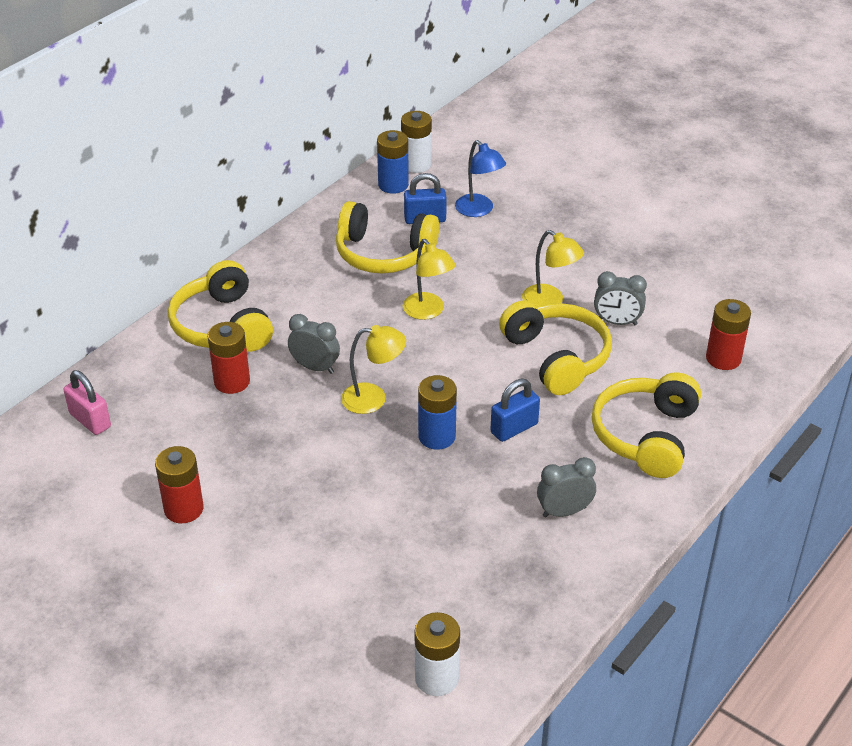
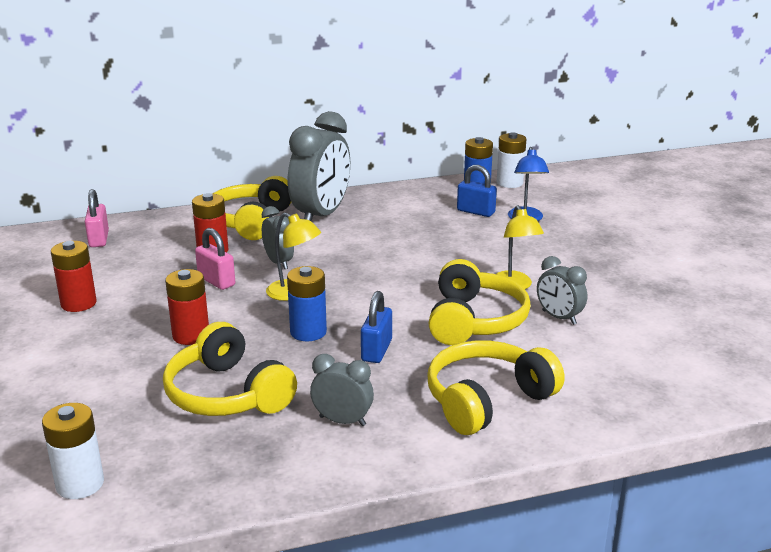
camera: 35 degrees right, 15 degrees down
yellow headphones [336,201,439,274] -> yellow headphones moved to [163,322,297,416]
yellow lamp [403,239,456,320] -> none
blue padlock [491,379,540,442] -> blue padlock turned 75 degrees counterclockwise [361,291,392,363]
red battery [706,299,751,370] -> red battery moved to [165,269,209,345]
none -> pink padlock [195,228,235,290]
none -> grey clock [288,111,350,221]

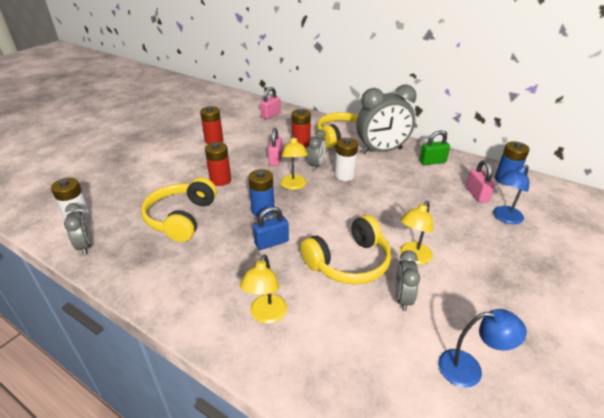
camera: 50 degrees right, 10 degrees up
grey clock [310,354,374,426] -> grey clock moved to [64,203,92,255]
yellow headphones [427,340,565,435] -> yellow lamp [240,254,287,324]
blue padlock [457,165,497,217] -> pink padlock [466,160,495,203]
white battery [497,132,526,188] -> white battery moved to [334,138,358,181]
none -> green padlock [419,130,450,165]
none -> blue lamp [438,309,527,387]

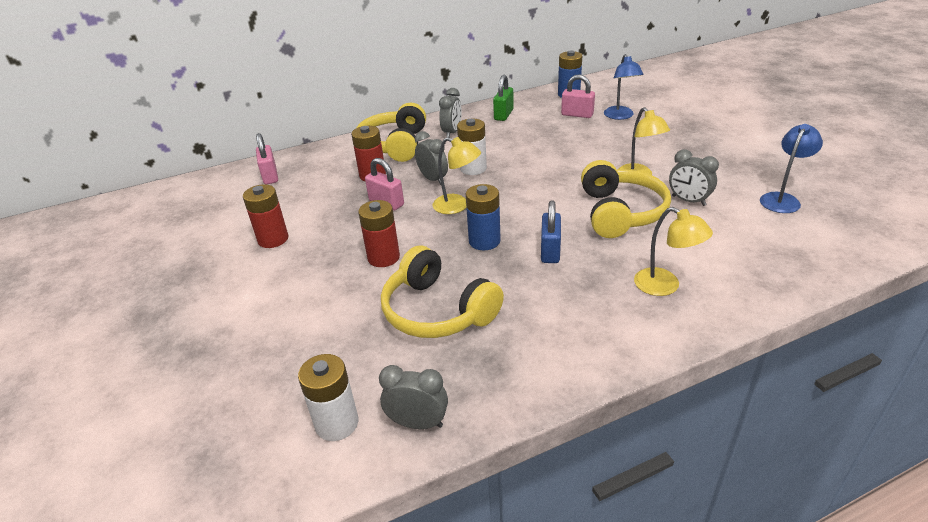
camera: 55 degrees left, 0 degrees up
grey clock [356,85,416,154] -> grey clock [439,88,462,138], size x0.50

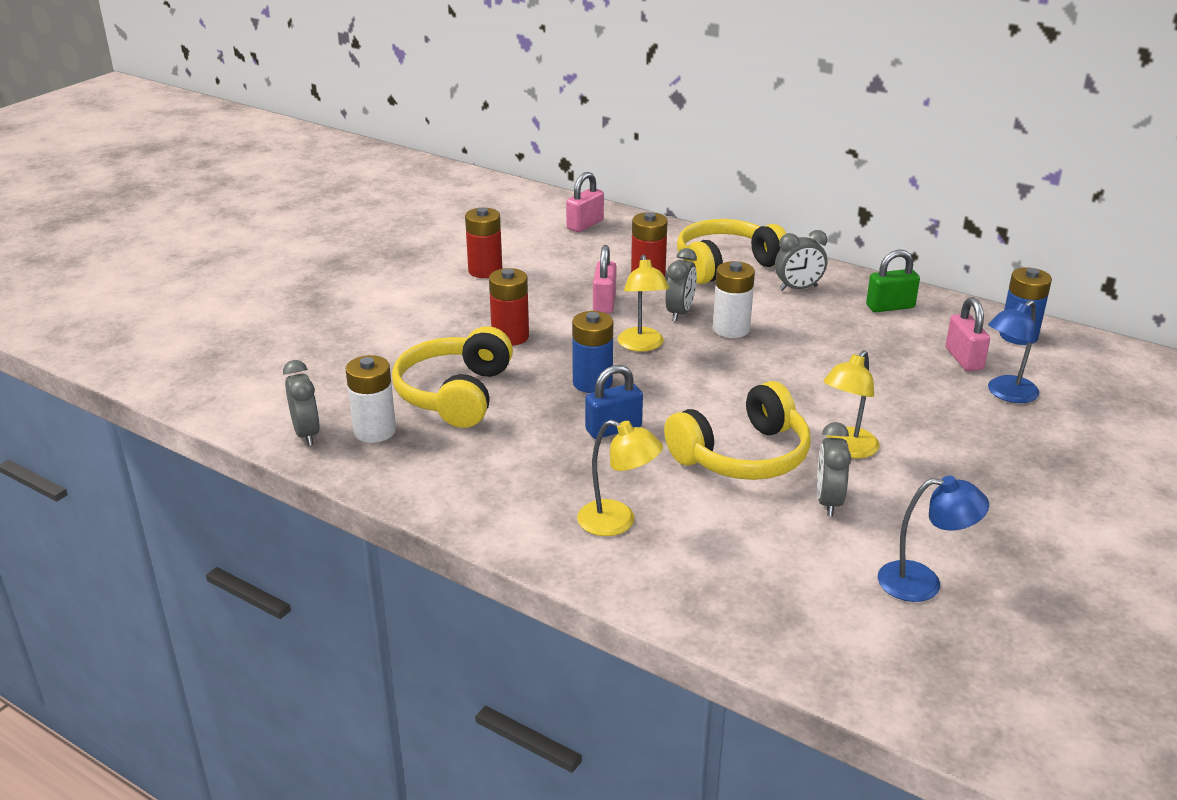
camera: 55 degrees right, 5 degrees down
white battery [298,354,358,441] -> white battery moved to [346,355,396,443]
yellow lamp [634,207,713,296] -> yellow lamp turned 75 degrees counterclockwise [577,420,663,536]

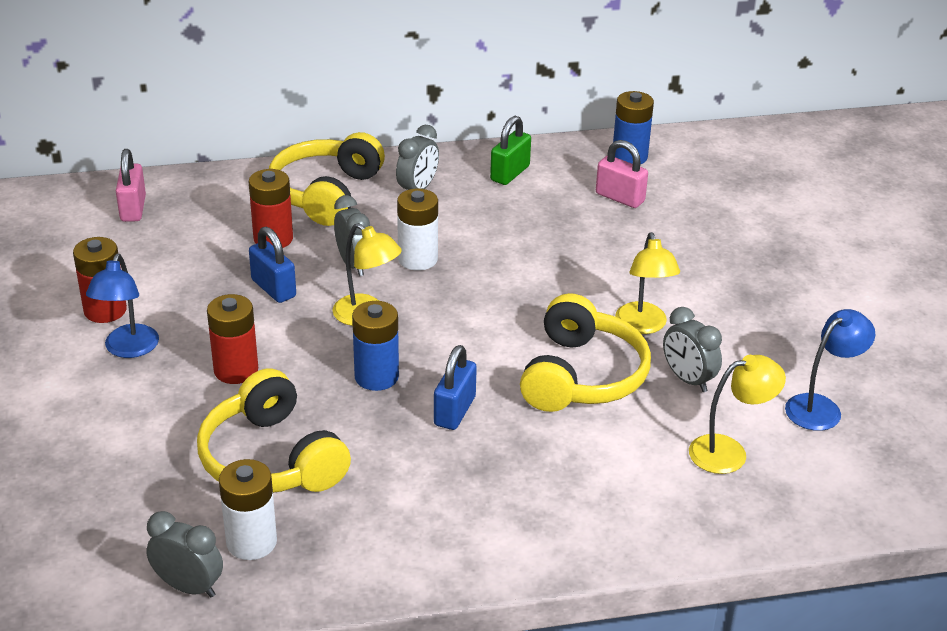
camera: 45 degrees left, 5 degrees up
yellow lamp [577,420,663,536] -> yellow lamp moved to [689,355,786,474]
pink padlock [593,245,617,314] -> blue padlock [249,227,296,303]
blue lamp [988,300,1039,403] -> blue lamp moved to [86,254,159,358]

